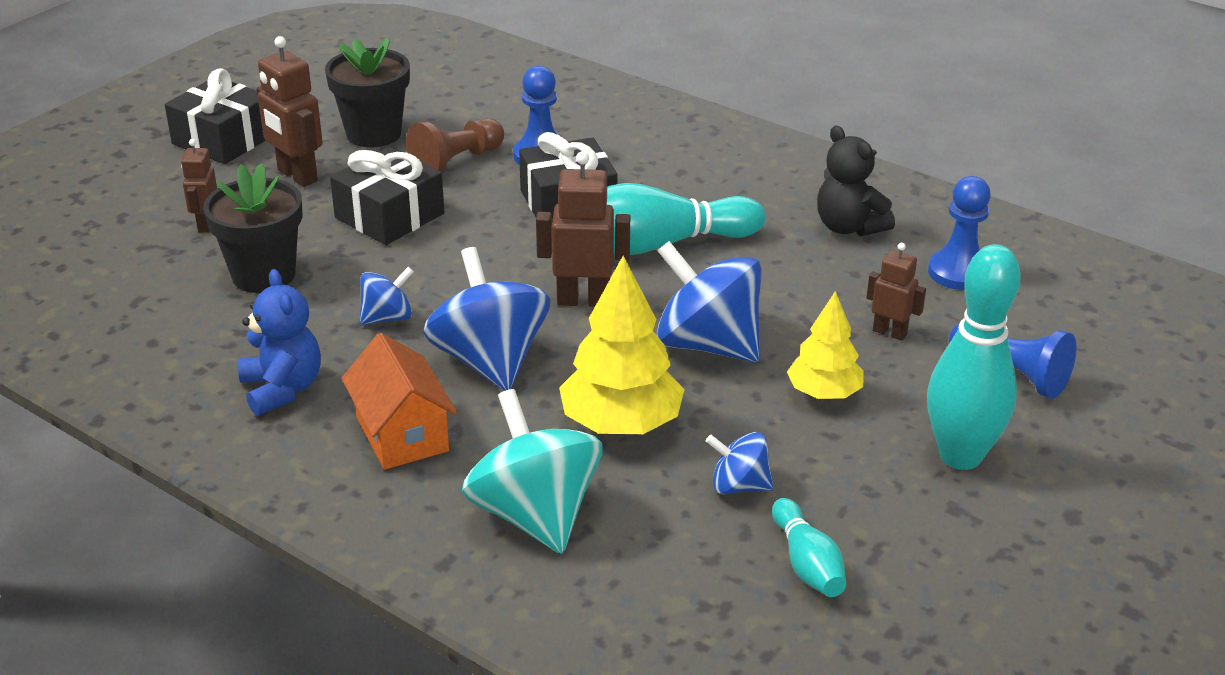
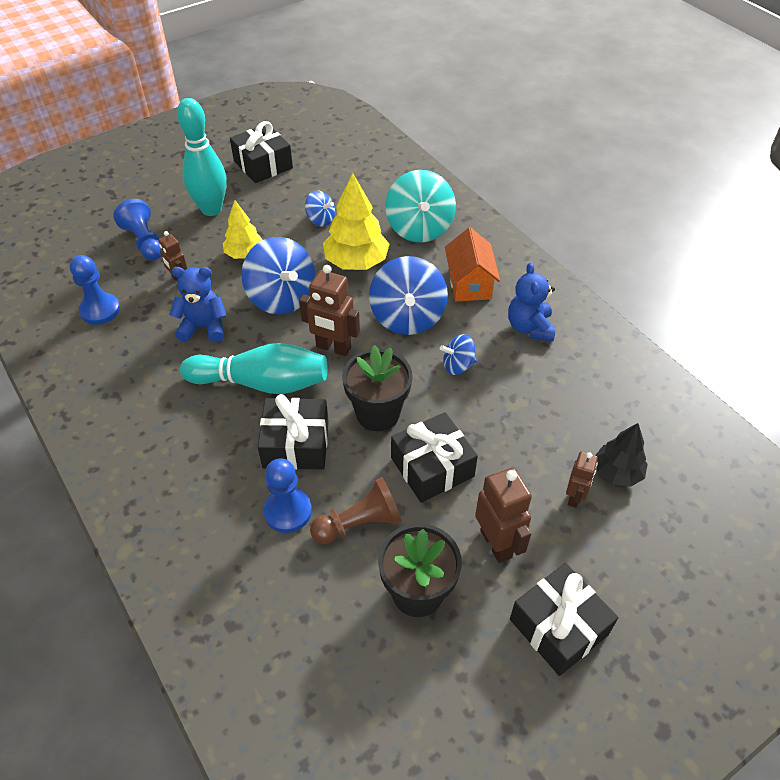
camera: 160 degrees left, 15 degrees up
black flower pot [203,163,302,293] -> black flower pot moved to [342,345,413,431]
turquoise bowling pin [772,498,846,597] -> none
black teddy bear [817,126,895,236] -> none
none -> blue teddy bear [169,267,227,342]
none -> black gift [230,121,293,183]
none -> black tree [596,423,648,487]

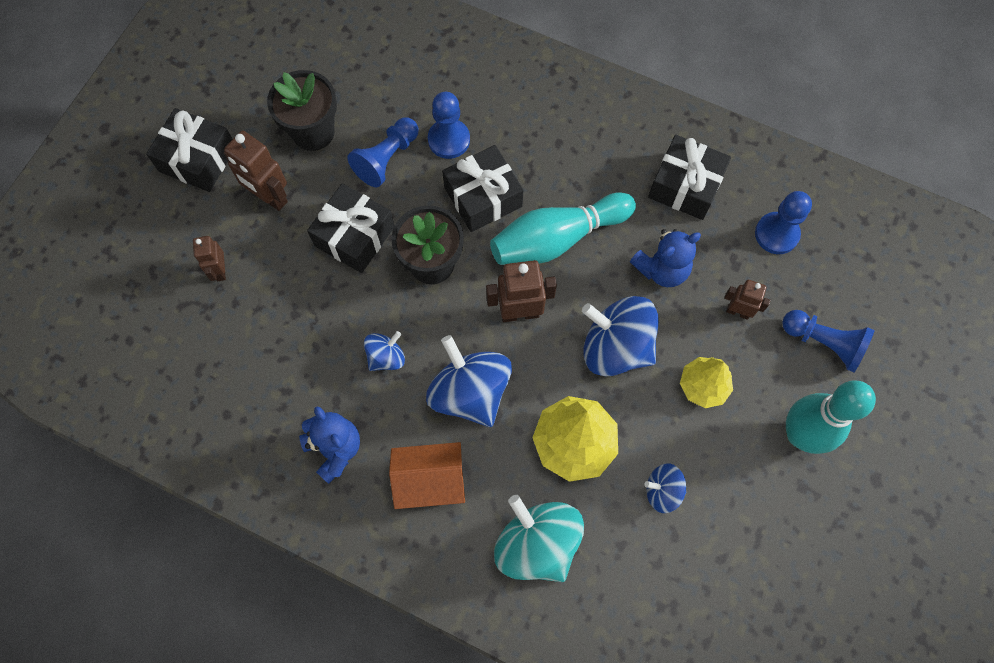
camera: 150 degrees right, 20 degrees up
black gift [230,121,293,183] -> black gift moved to [648,135,731,220]
brown pawn [310,477,402,544] -> blue pawn [347,117,418,188]
orange house [445,227,500,302] -> orange house turned 60 degrees counterclockwise [389,442,465,509]
black tree [596,423,648,487] -> none

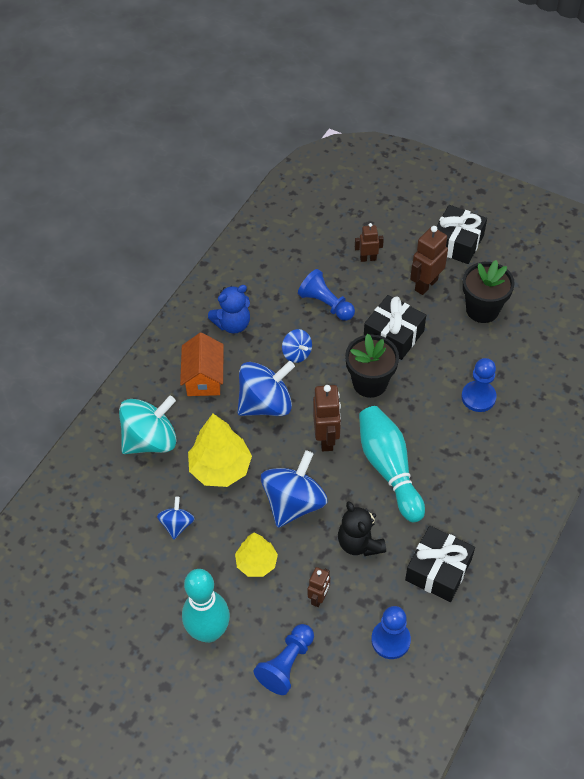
camera: 95 degrees right, 15 degrees down
blue pawn [347,117,418,188] -> blue pawn moved to [298,269,355,321]
black gift [442,145,523,232] -> none
blue teddy bear [630,229,701,287] -> black teddy bear [338,501,386,556]

